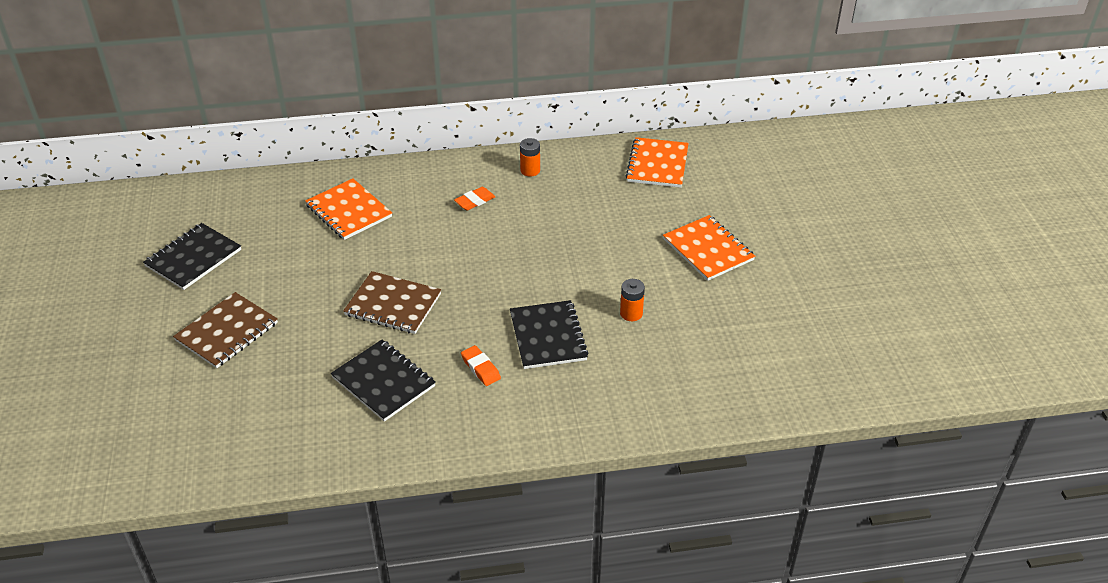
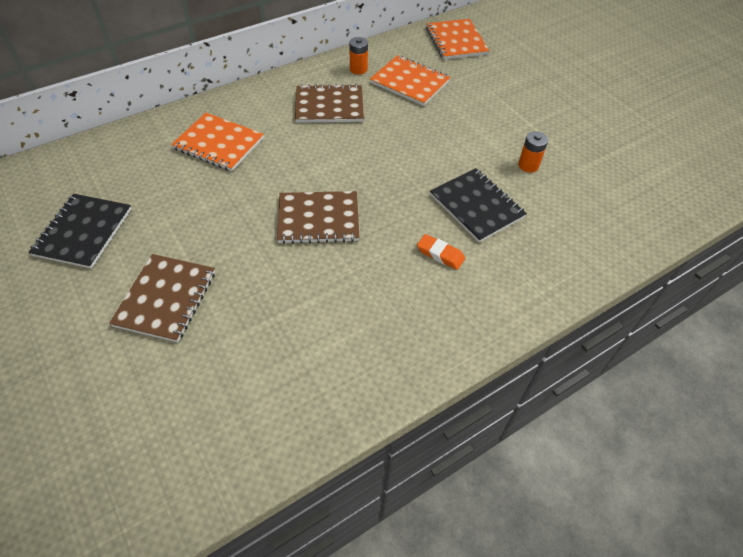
camera: 25 degrees left, 10 degrees up
black notebook [331,339,436,422] -> none
orange eraser [454,187,495,210] -> brown notebook [295,84,364,123]
orange notebook [663,215,755,281] -> orange notebook moved to [370,55,451,106]

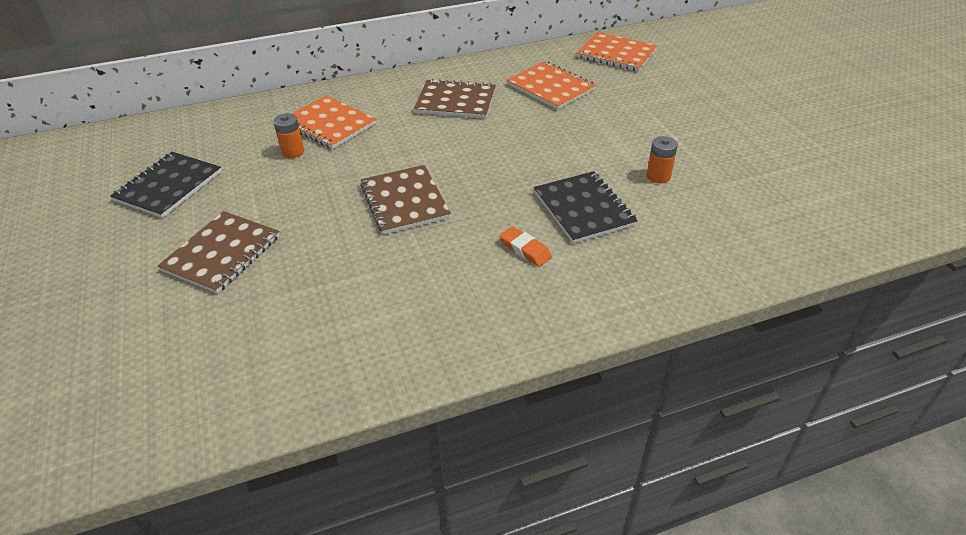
camera: 15 degrees right, 10 degrees down
brown notebook [277,191,359,244] -> brown notebook turned 60 degrees clockwise [360,165,451,235]
orange battery [350,37,368,74] -> orange battery moved to [273,113,304,158]
orange notebook [426,19,490,59] -> orange notebook turned 60 degrees counterclockwise [577,32,658,71]

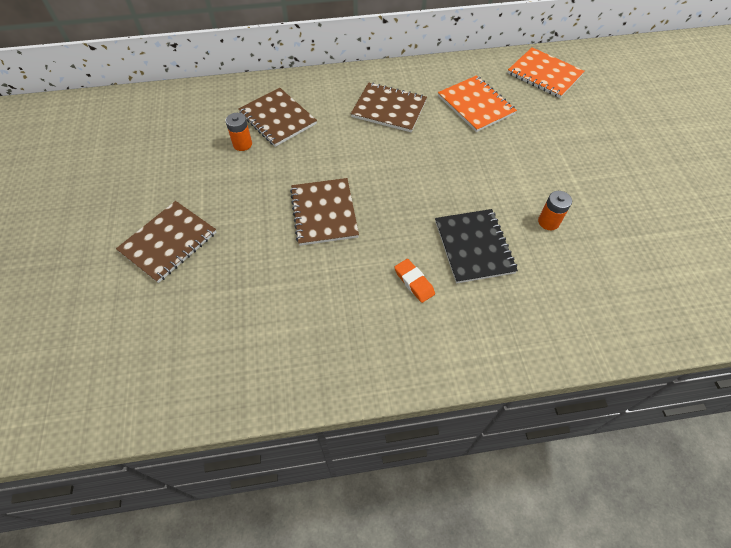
camera: 10 degrees right, 15 degrees up
black notebook [110,152,222,218] -> none
orange notebook [292,95,376,149] -> brown notebook [238,88,317,147]

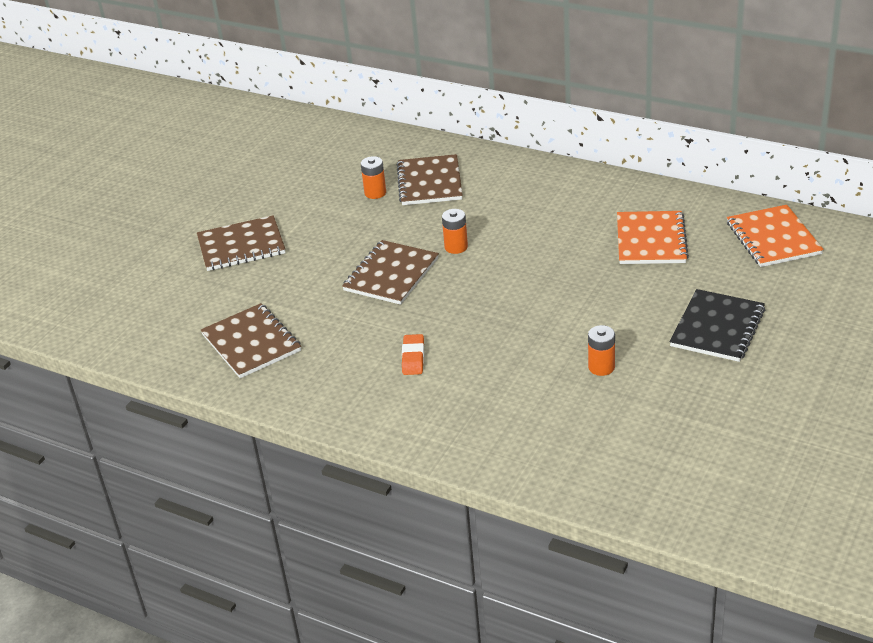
camera: 40 degrees right, 20 degrees down
brown notebook [351,82,427,132] -> brown notebook moved to [201,303,301,378]
black notebook [435,209,518,283] -> black notebook moved to [670,289,765,362]
none -> orange battery [442,209,468,254]

